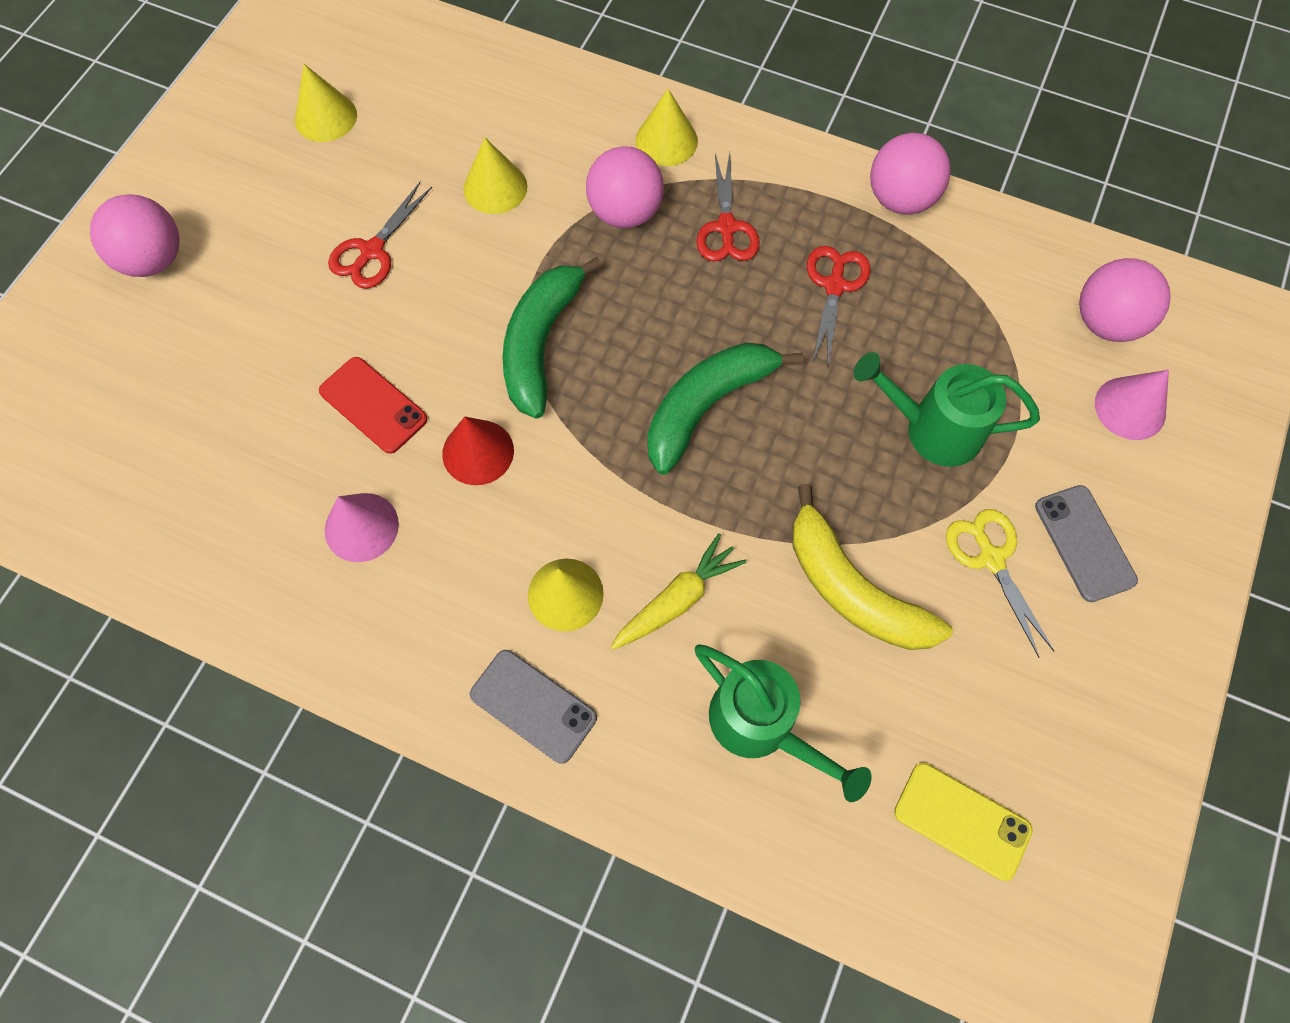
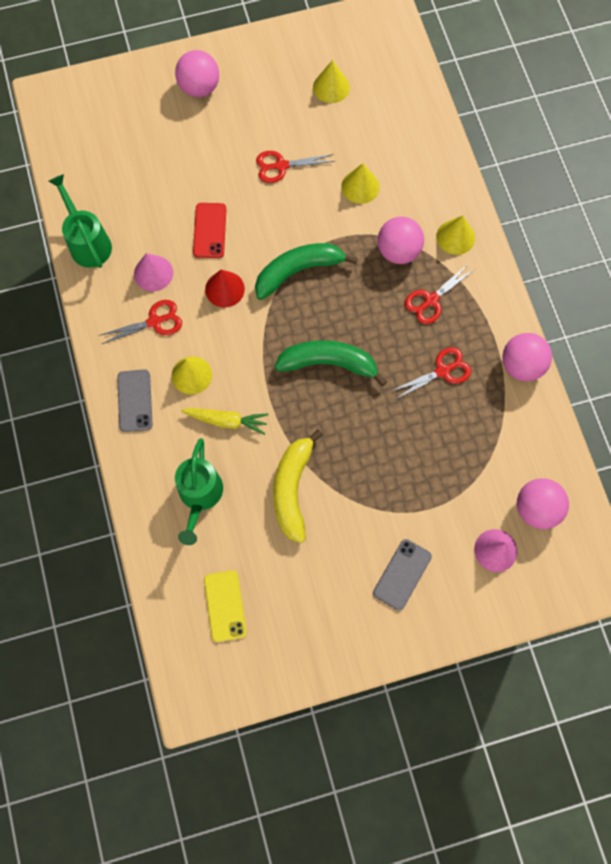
camera: 50 degrees right, 5 degrees up
green watering can [853,352,1040,467] -> green watering can moved to [48,174,112,268]
yellow scissors [946,509,1054,658] -> none
none -> red scissors [101,300,182,344]

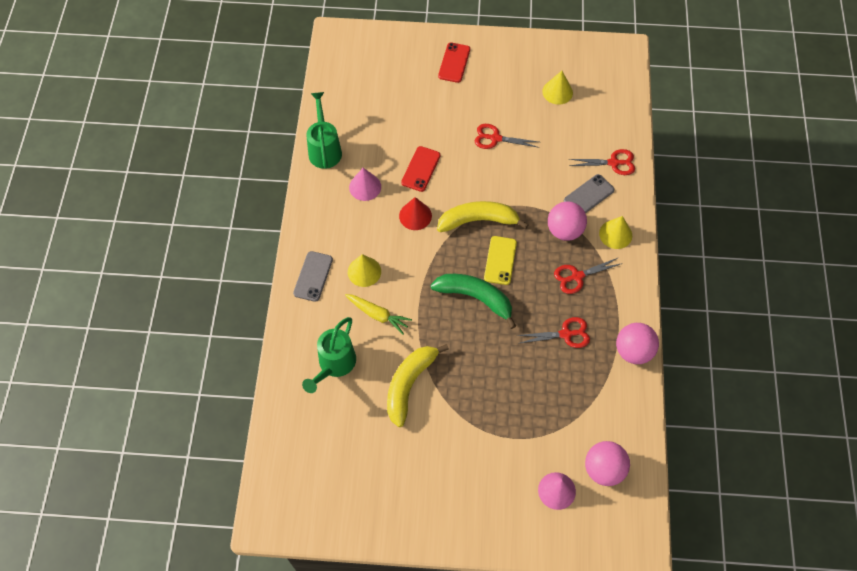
camera: 20 degrees right, 10 degrees down
red scissors [101,300,182,344] -> red scissors moved to [570,149,635,175]
pink ball [175,50,219,97] -> red phone [438,42,470,83]
yellow phone [204,570,247,642] -> yellow phone moved to [484,236,517,285]
green banana [255,243,358,300] -> yellow banana [437,201,529,232]
yellow cone [341,163,379,204] -> none
grey phone [373,539,432,611] -> grey phone moved to [564,174,615,213]

